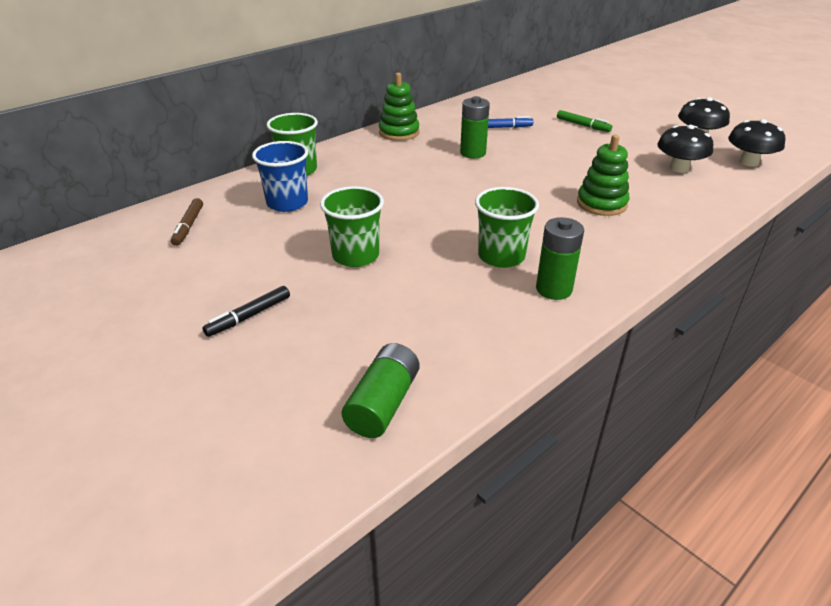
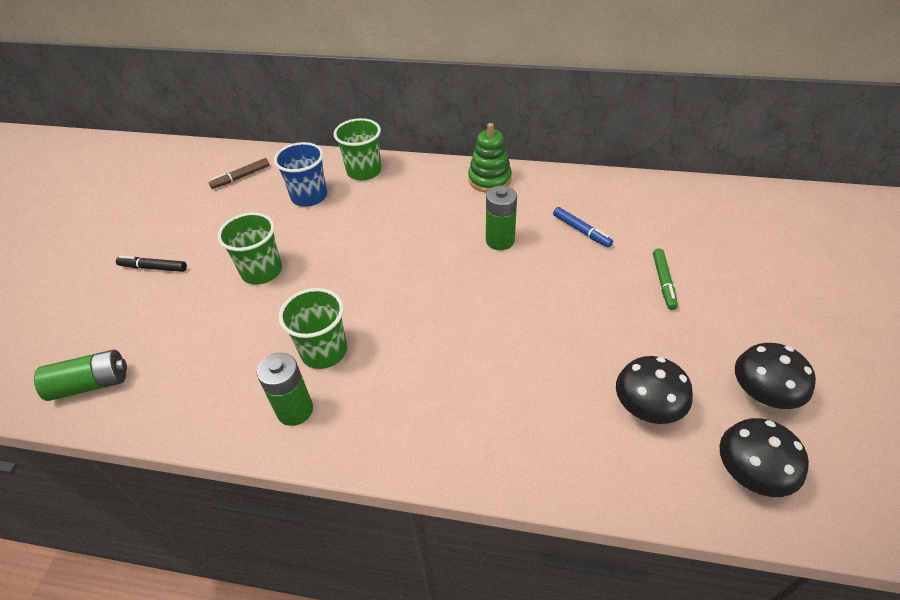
camera: 55 degrees right, 10 degrees up
green stacking toy [577,135,630,216] -> none

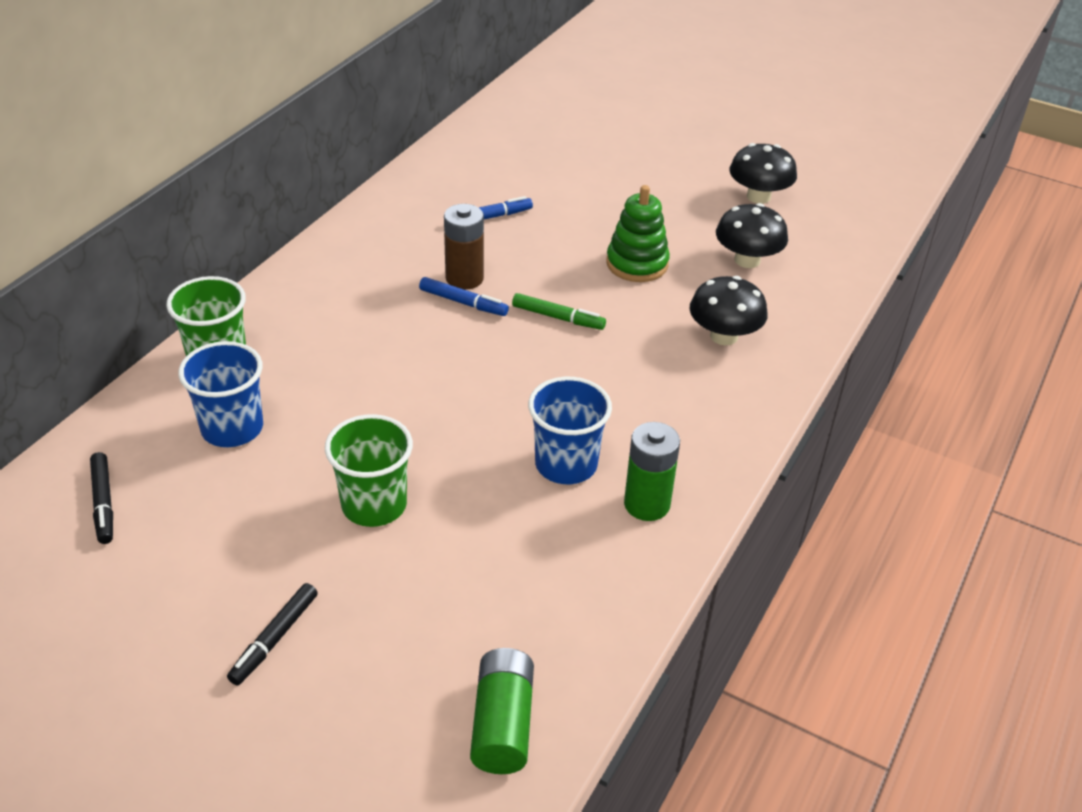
camera: 75 degrees left, 5 degrees down
brown marker [209,158,269,189] -> black marker [90,452,113,544]
green cup [279,288,347,369] -> blue cup [528,377,612,484]
green stacking toy [468,123,512,193] -> green stacking toy moved to [606,185,670,282]
green battery [486,186,517,250] -> brown battery [444,204,484,290]
green marker [653,248,678,310] -> green marker moved to [512,293,606,330]
black mushroom [719,418,809,497] -> black mushroom moved to [690,276,768,346]
none -> blue marker [419,277,509,316]

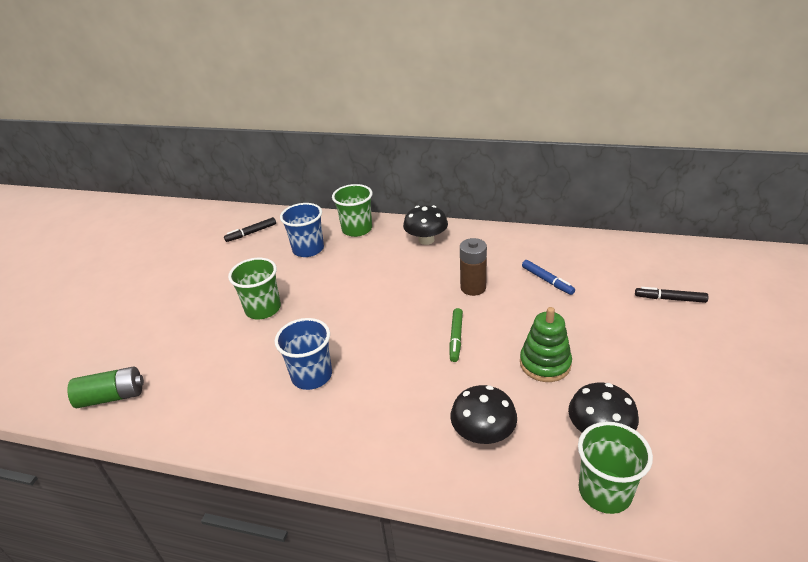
camera: 80 degrees right, 5 degrees down
black marker [227,583,318,685] -> black marker moved to [635,287,708,303]
blue marker [419,277,509,316] -> none
green battery [624,422,680,521] -> none
black mushroom [729,143,797,204] -> black mushroom moved to [403,205,448,245]
none -> green cup [578,422,653,514]

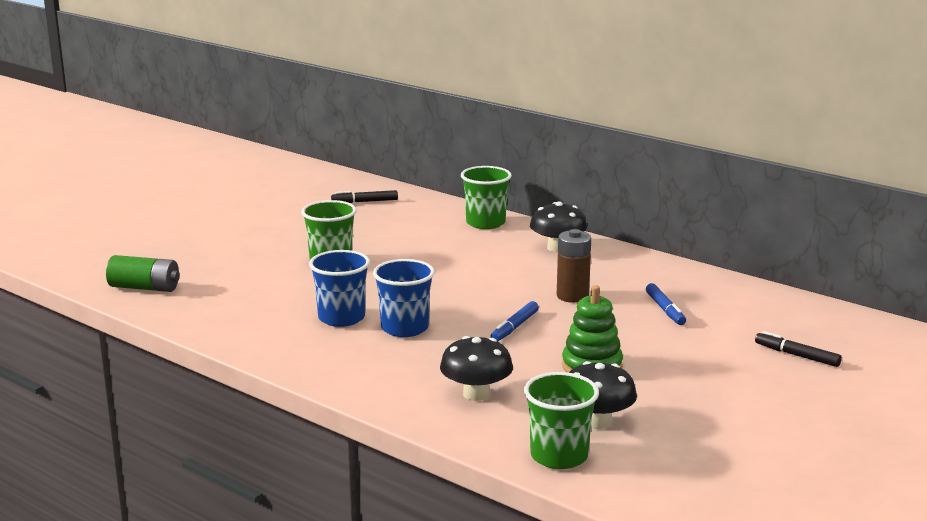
camera: 20 degrees right, 15 degrees down
blue cup [280,203,324,257] -> blue cup moved to [373,259,435,337]
green marker [449,308,463,362] -> blue marker [490,301,539,342]

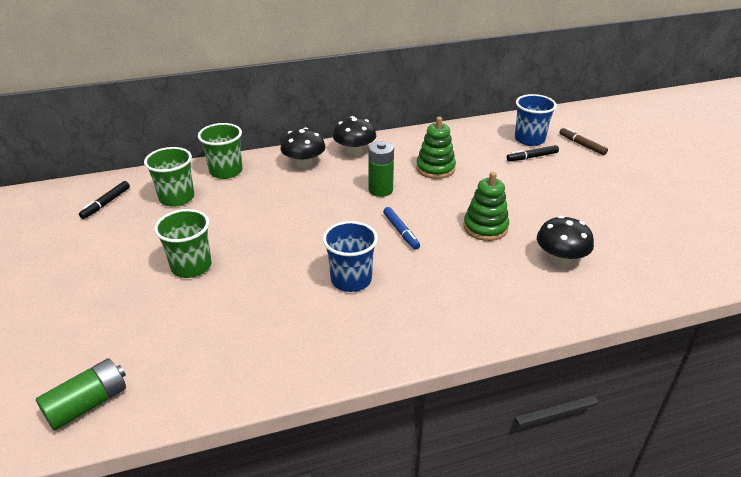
camera: 55 degrees left, 15 degrees up
blue cup [309,250,370,327] -> blue cup moved to [515,94,557,146]
black mushroom [440,336,513,401] -> black mushroom moved to [333,116,376,156]
green cup [524,372,599,469] -> green cup moved to [144,147,194,207]
brown battery [557,229,591,303] -> green battery [369,141,394,197]
blue marker [646,283,686,325] -> green stacking toy [416,117,456,179]
none -> brown marker [559,127,608,155]

